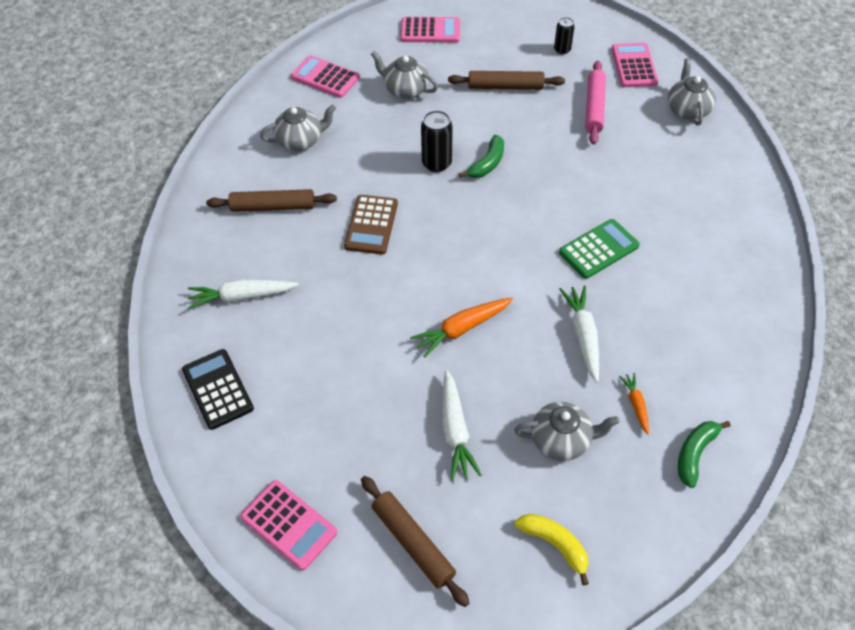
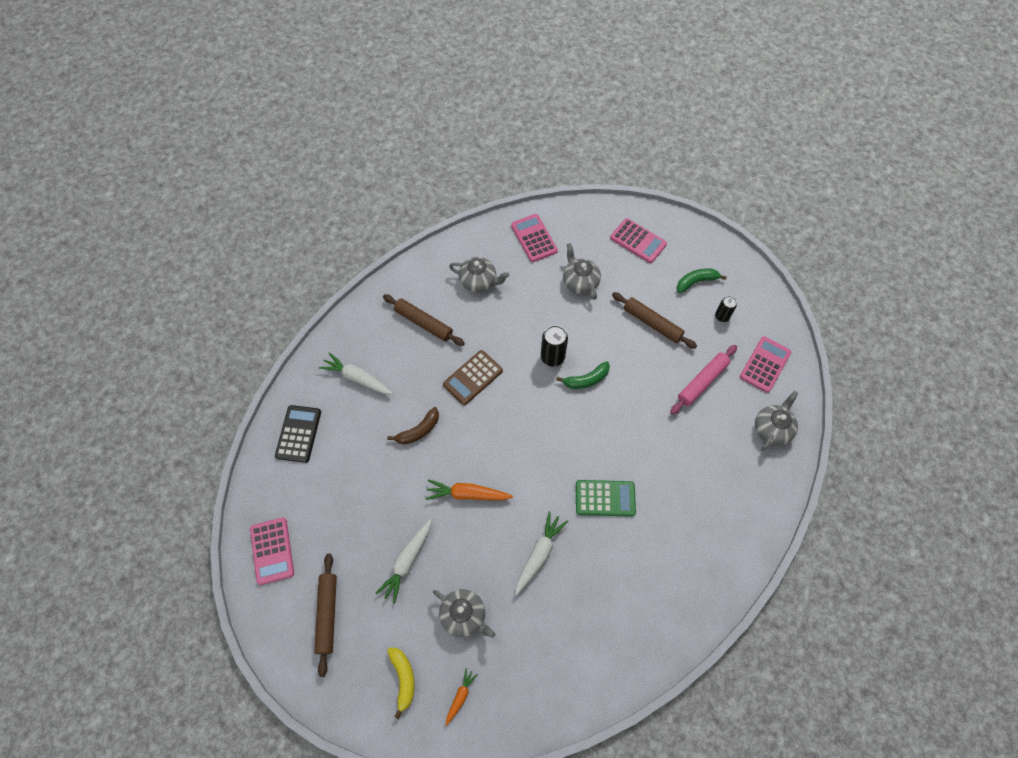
camera: 35 degrees right, 10 degrees up
orange carrot [619,373,649,435] -> orange carrot moved to [446,668,478,726]
green banana [678,421,731,488] -> green banana moved to [677,268,727,293]
none -> brown banana [387,407,439,445]

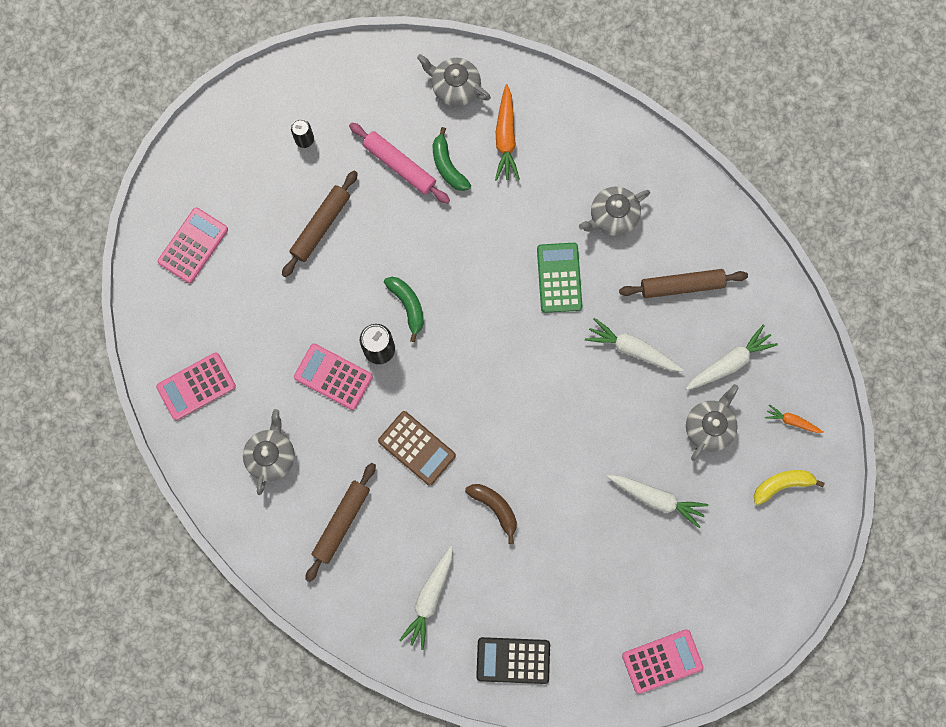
camera: 95 degrees left, 15 degrees up
brown rolling pin [314,554,337,677] -> brown rolling pin moved to [619,269,748,298]
orange carrot [425,479,513,500] -> orange carrot moved to [495,84,520,181]
grey teapot [563,243,601,300] -> grey teapot moved to [579,187,650,236]
green banana [677,268,727,293] -> green banana moved to [433,127,471,191]
pink calculator [740,336,791,393] -> pink calculator moved to [294,343,373,410]
none -> white carrot [686,325,778,390]

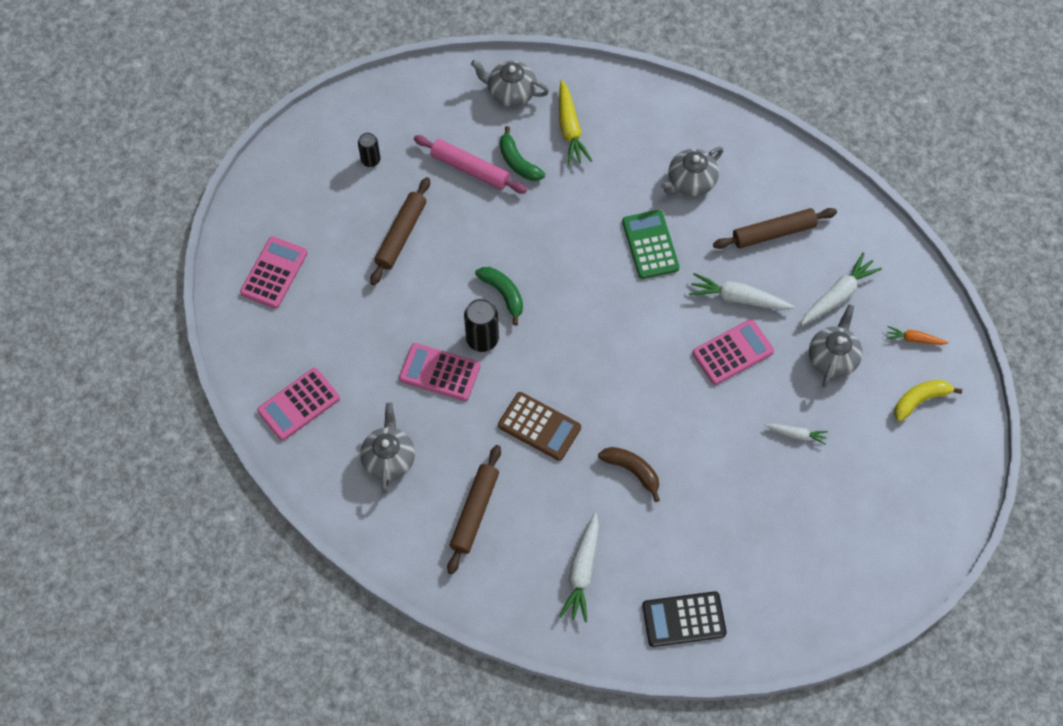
camera: 10 degrees left, 15 degrees down
orange carrot [495,84,520,181] -> yellow carrot [559,80,592,165]
white carrot [607,475,709,528] -> white carrot [764,424,828,445], size x0.58
pink calculator [622,629,704,694] -> pink calculator moved to [692,319,774,385]

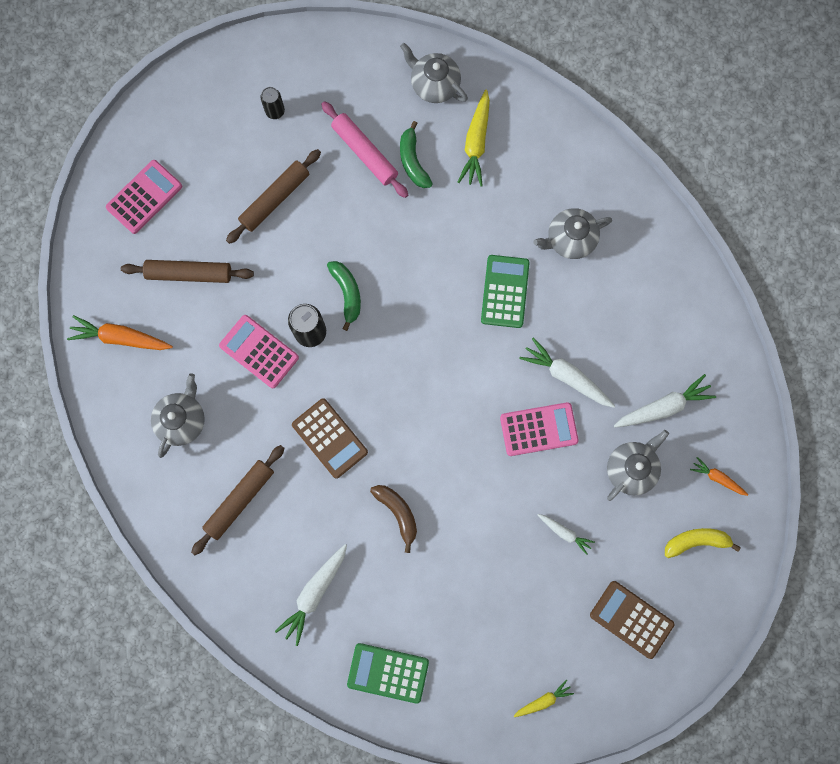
camera: 20 degrees right, 15 degrees up
pink calculator [257,368,340,441] -> orange carrot [67,315,173,350]
black calculator [642,591,727,647] -> green calculator [347,643,429,704]
brown rolling pin [713,208,837,249] -> brown rolling pin moved to [121,260,254,283]
none -> yellow carrot [514,680,574,717]
none -> brown calculator [590,581,674,659]

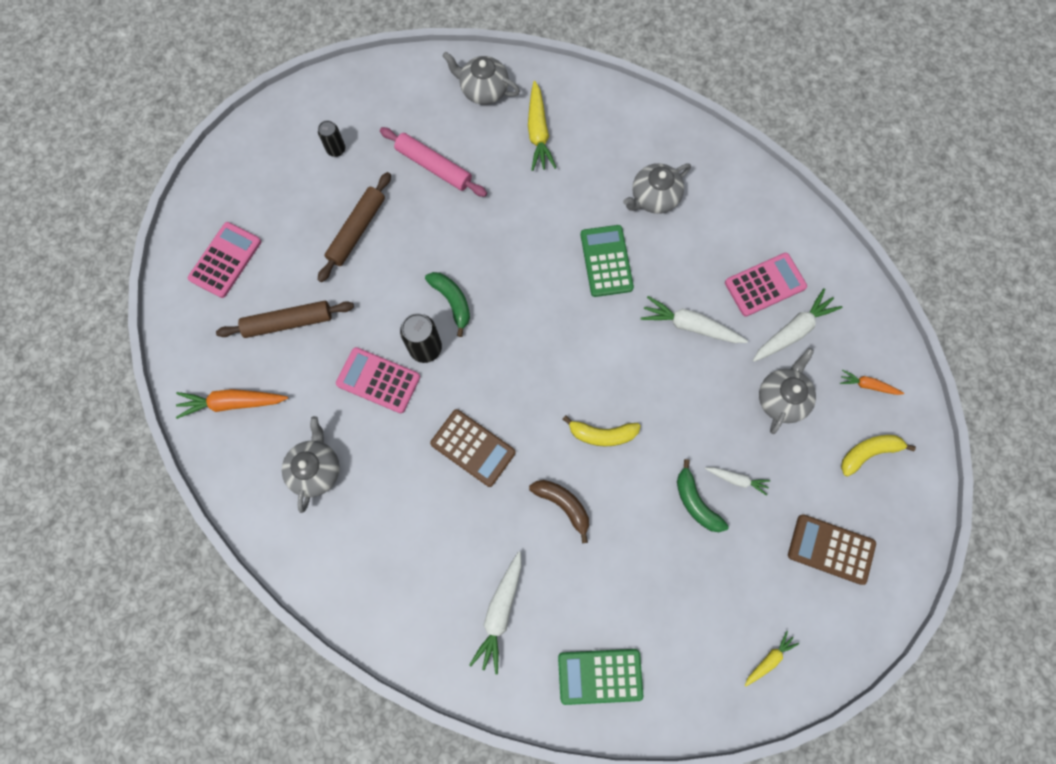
camera: 15 degrees left, 5 degrees down
brown rolling pin [191,445,284,555] -> none
green banana [400,121,432,188] -> green banana moved to [677,459,729,532]
pink calculator [500,402,579,456] -> pink calculator moved to [725,253,807,317]
none -> yellow banana [563,416,641,446]

